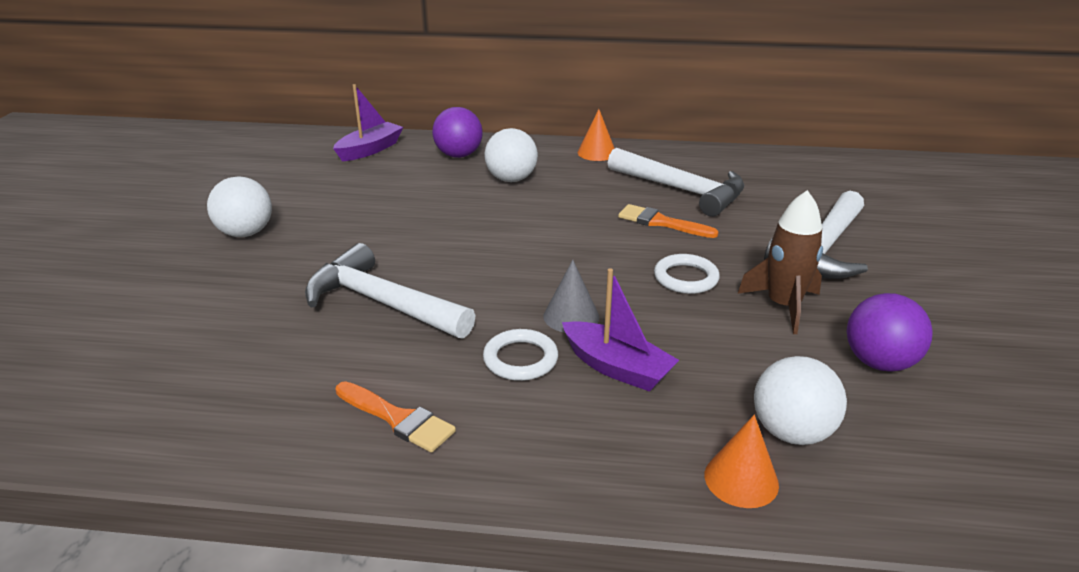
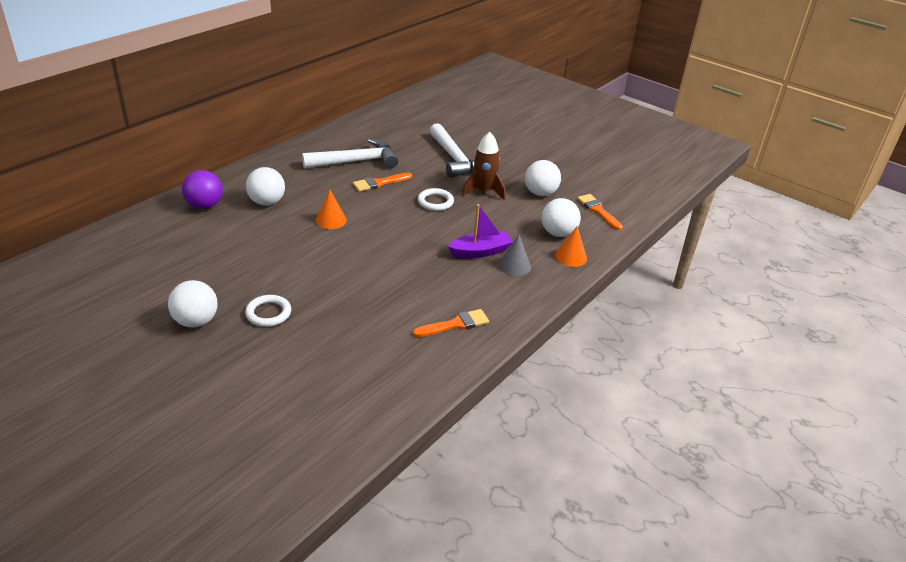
camera: 60 degrees left, 5 degrees up
white hammer [305,243,476,339] -> none
purple boat [333,84,403,161] -> none
white ring [483,329,558,381] -> white ring moved to [245,295,291,327]
grey cone [543,260,599,333] -> grey cone moved to [499,235,531,276]
orange cone [578,109,615,161] -> orange cone moved to [316,190,347,229]
purple ball [847,293,933,372] -> white ball [525,160,561,196]
none -> orange brush [577,194,623,230]

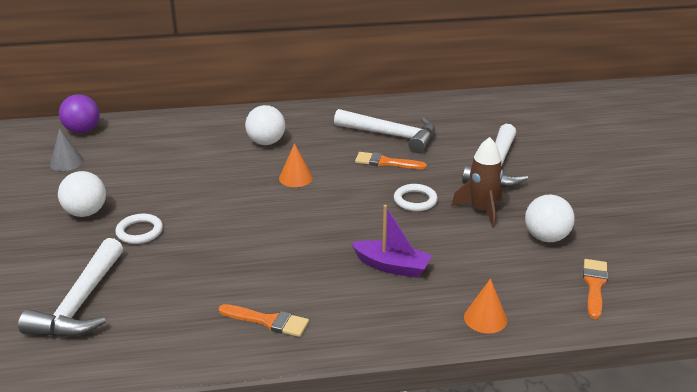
camera: 45 degrees right, 5 degrees down
purple ball [182,170,223,209] -> purple ball moved to [59,94,100,133]
grey cone [499,235,531,276] -> grey cone moved to [50,128,84,171]
white ball [542,198,581,237] -> none
none -> white hammer [18,238,123,337]

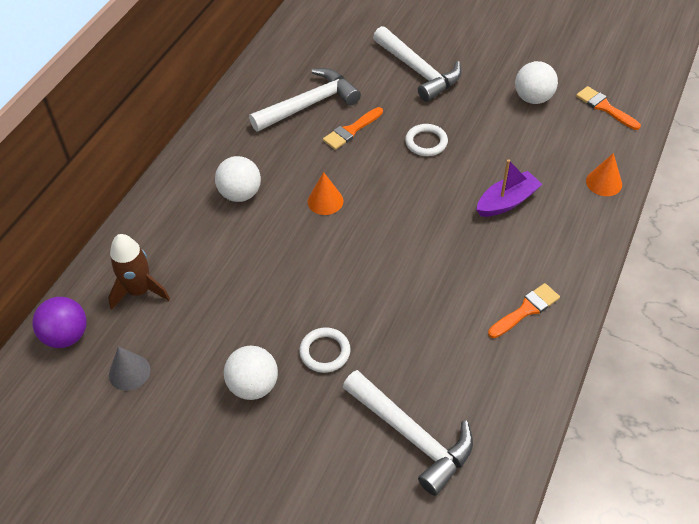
camera: 55 degrees left, 20 degrees up
brown rocket [451,137,503,228] -> brown rocket moved to [108,234,170,310]

